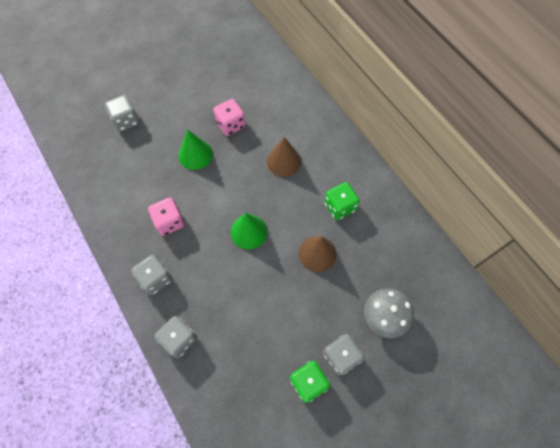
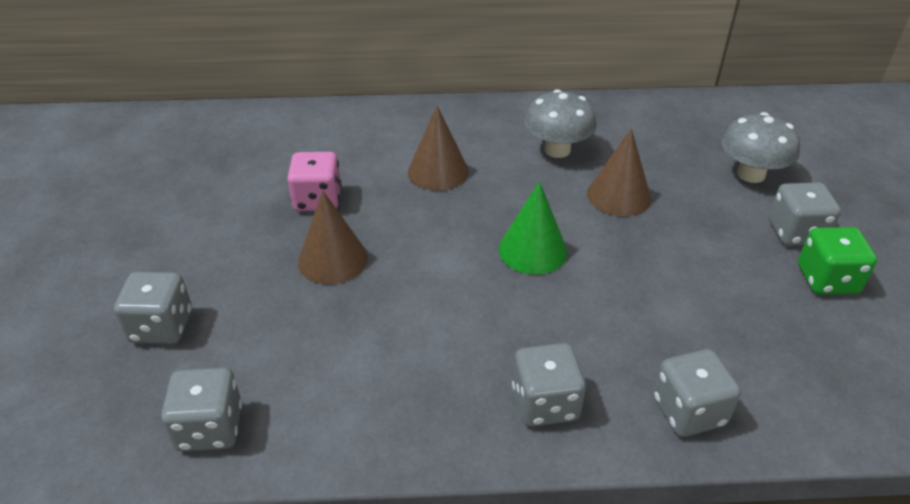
camera: 60 degrees left, 25 degrees down
pink dice [148,198,185,236] -> none
green cone [178,130,213,170] -> brown cone [298,190,368,284]
green dice [324,182,360,220] -> grey mushroom [525,89,597,158]
none -> grey dice [161,368,242,452]

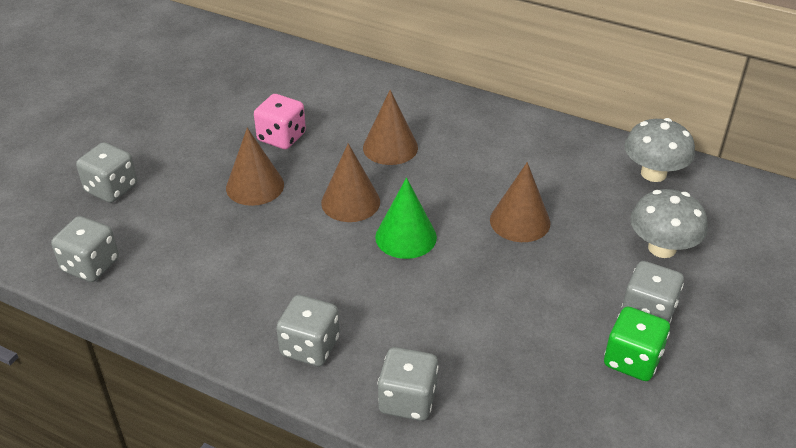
camera: 30 degrees right, 0 degrees up
grey mushroom [525,89,597,158] -> grey mushroom moved to [624,118,695,182]
none -> brown cone [321,143,380,222]

